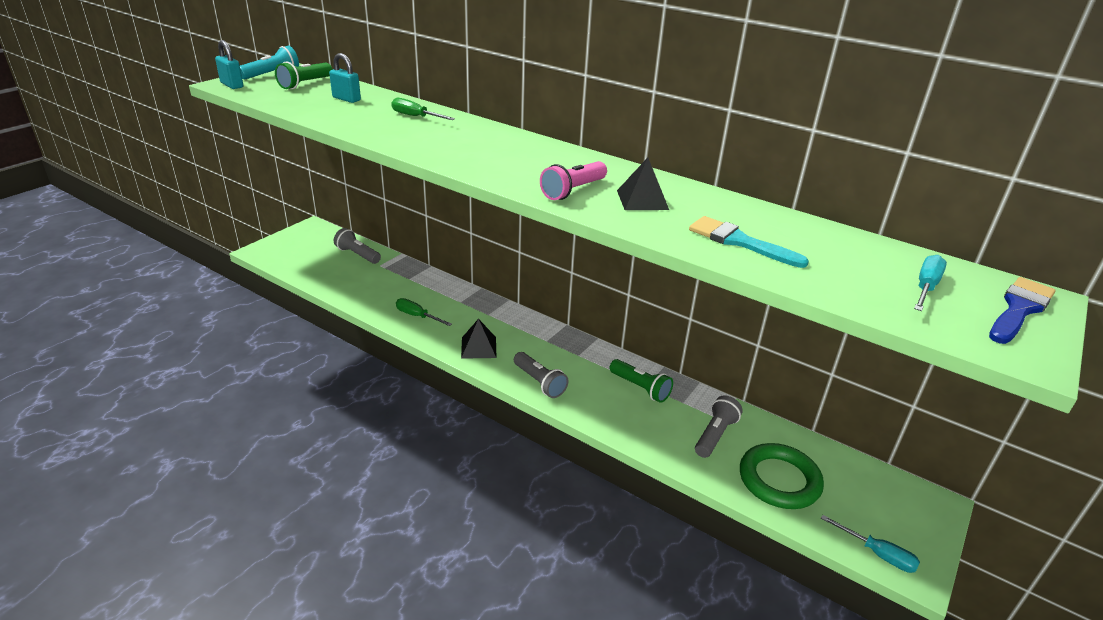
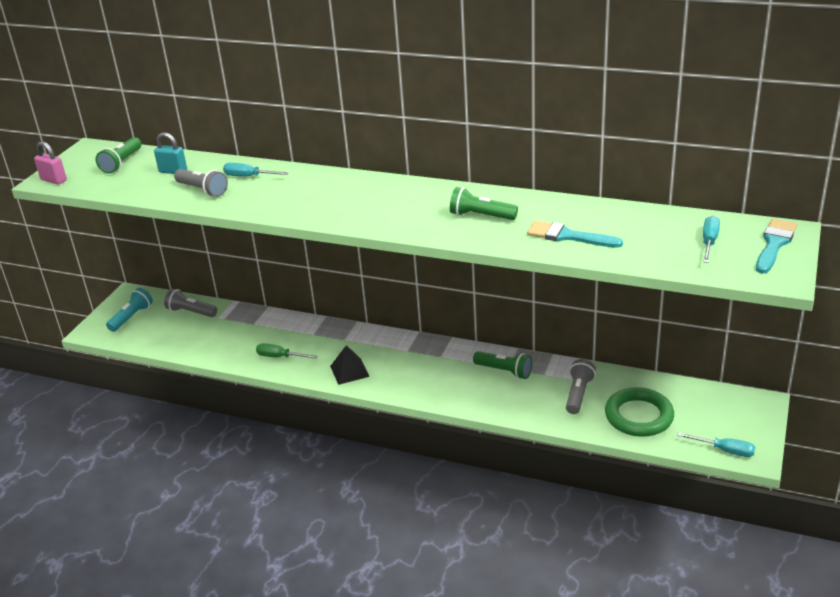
camera: 10 degrees left, 0 degrees up
turquoise padlock [215,40,243,89] -> pink padlock [34,141,67,185]
turquoise flashlight [240,45,299,79] -> turquoise flashlight moved to [106,288,153,332]
green screwdriver [391,98,455,120] -> turquoise screwdriver [223,163,289,177]
grey flashlight [514,352,568,398] -> grey flashlight moved to [174,169,228,197]
pink flashlight [540,161,607,200] -> none
black pyramid [617,157,669,210] -> green flashlight [450,187,518,220]
blue brush [989,277,1056,344] -> turquoise brush [756,219,797,273]

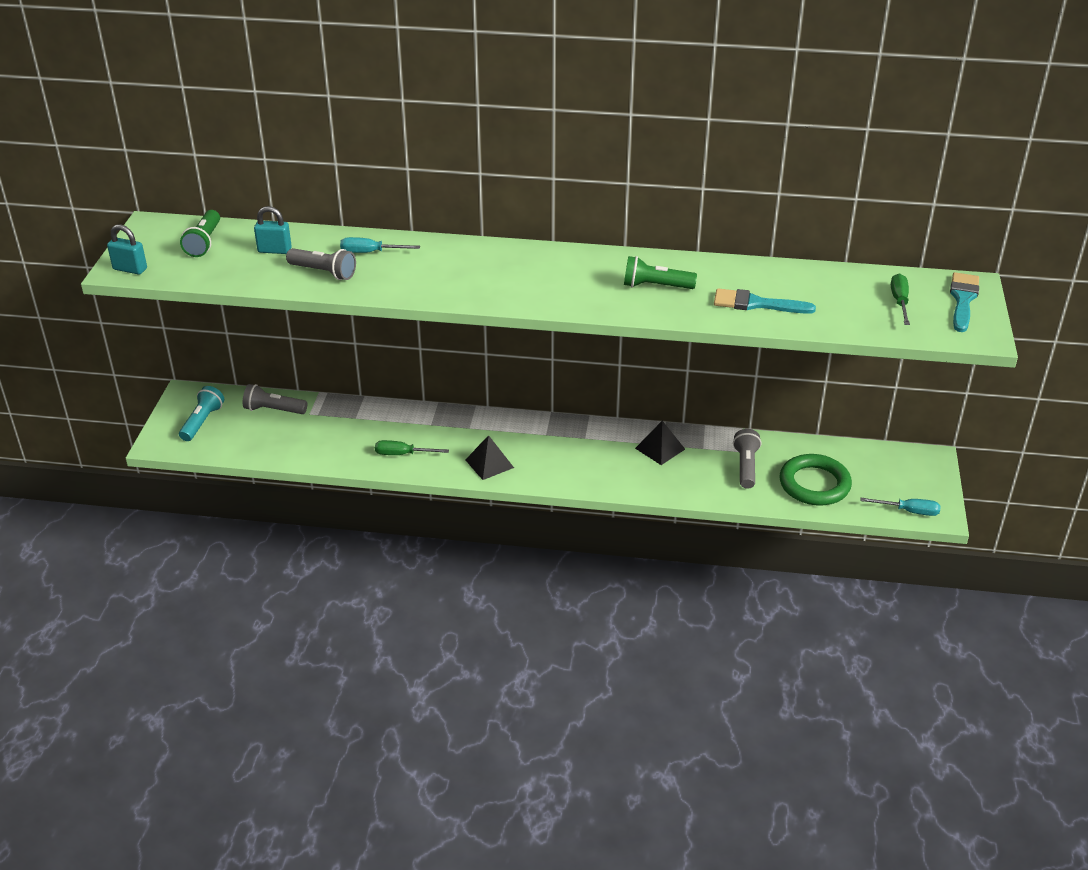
camera: 15 degrees left, 5 degrees up
pink padlock [34,141,67,185] -> turquoise padlock [107,224,147,275]
green flashlight [473,351,532,379] -> black pyramid [635,421,685,465]
turquoise screwdriver [703,216,720,263] -> green screwdriver [891,273,910,325]

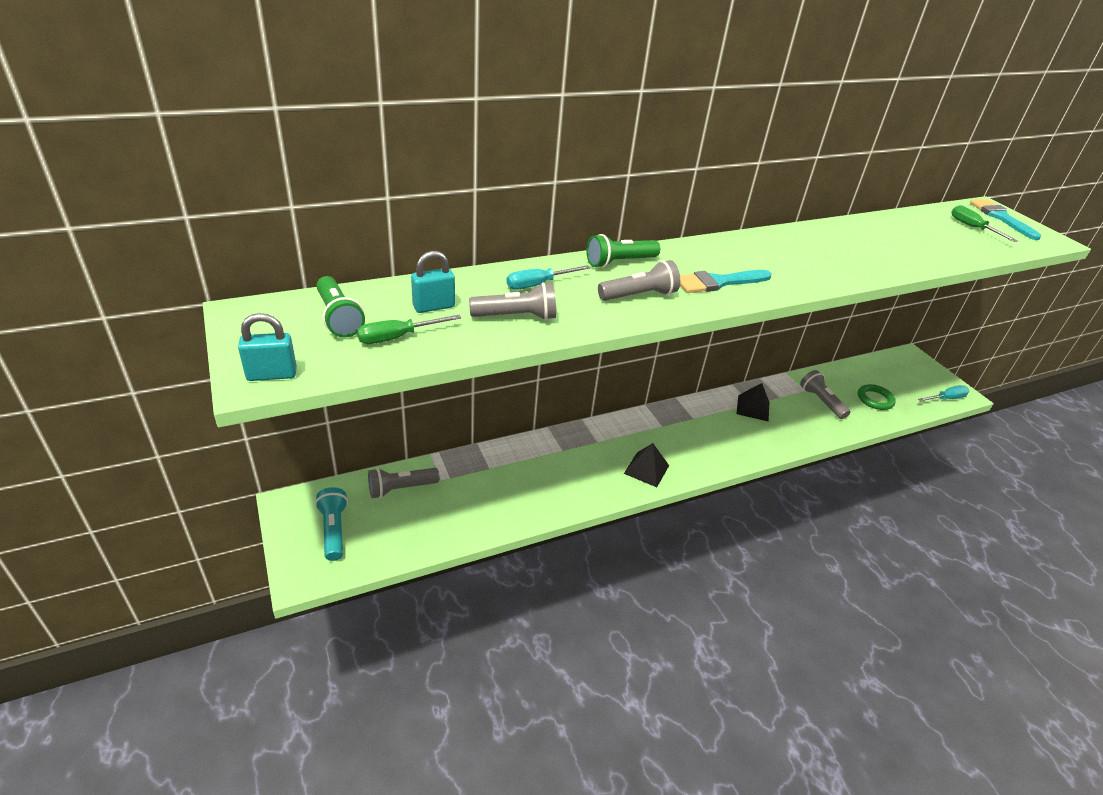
camera: 35 degrees left, 0 degrees up
green screwdriver [375,440,449,455] -> green screwdriver moved to [357,315,461,344]
green flashlight [624,256,697,289] -> green flashlight moved to [586,234,660,268]
turquoise brush [714,288,816,314] -> turquoise brush moved to [680,270,772,293]
green ring [780,454,852,506] -> green ring [858,384,896,410], size x0.62
none -> grey flashlight [598,260,680,301]

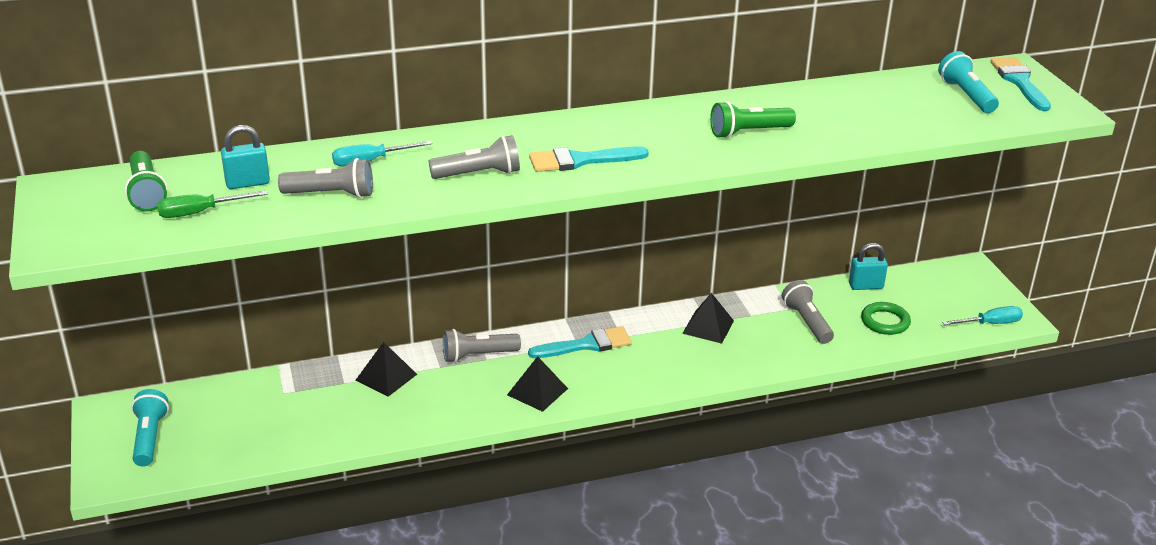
camera: 10 degrees right, 5 degrees down
turquoise padlock [238,313,297,381] -> turquoise padlock moved to [849,243,888,290]
grey flashlight [368,468,439,498] -> grey flashlight moved to [443,329,521,363]
green flashlight [586,234,660,268] -> green flashlight moved to [710,101,796,138]
green screwdriver [951,205,1017,242] -> turquoise flashlight [938,51,999,113]
none -> black pyramid [356,342,417,397]
none -> turquoise brush [528,326,632,358]

